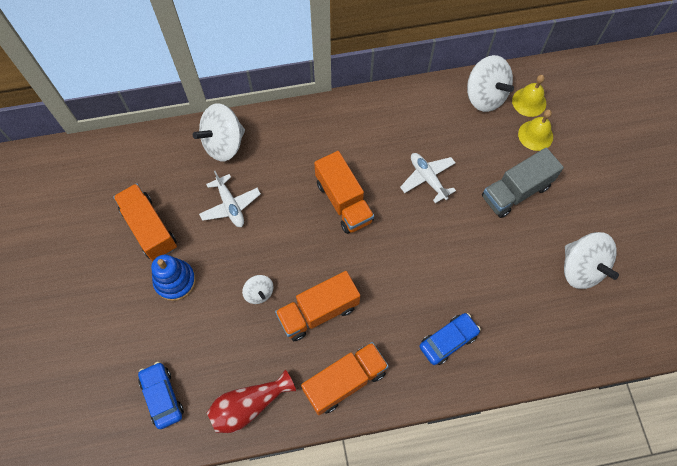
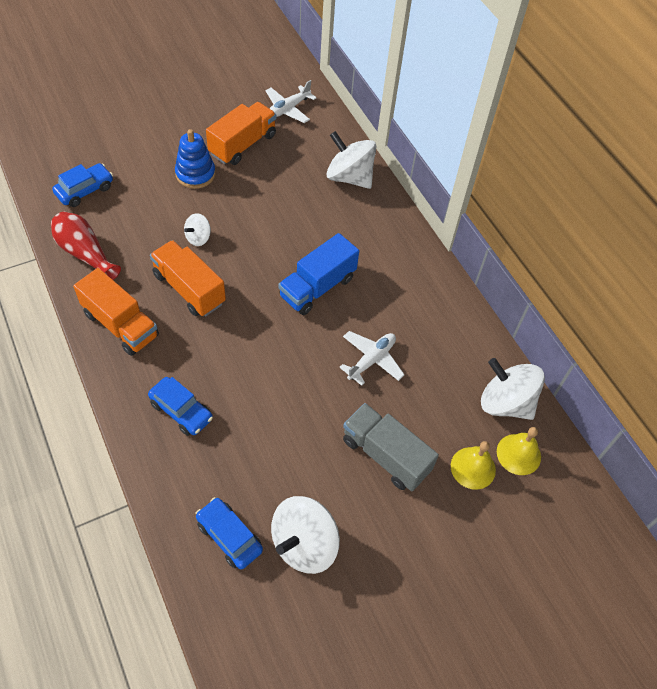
camera: 70 degrees right, 10 degrees down
white plane [199,171,261,227] -> white plane moved to [265,80,316,123]
orange truck [314,151,374,234] -> blue truck [278,233,359,315]
white spinning top [467,55,514,112] -> white spinning top turned 90 degrees clockwise [481,358,545,420]
none -> blue car [196,497,263,569]

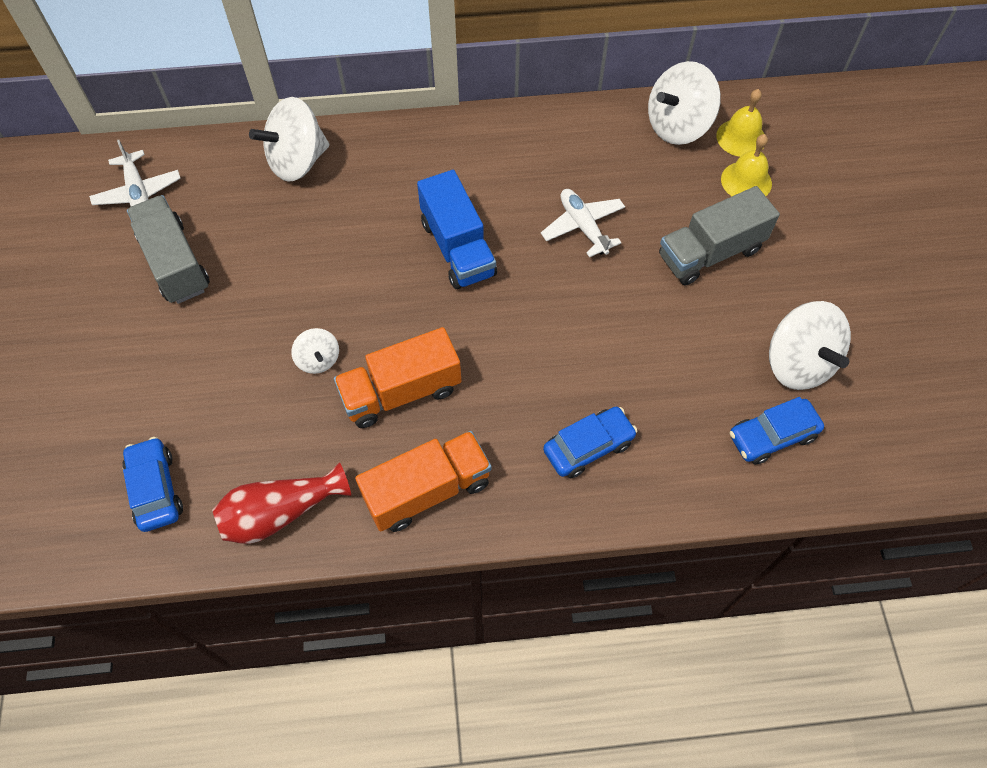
camera: 65 degrees left, 5 degrees up
blue stacking toy [175,129,216,189] -> none
orange truck [206,102,276,165] -> grey truck [127,195,210,304]

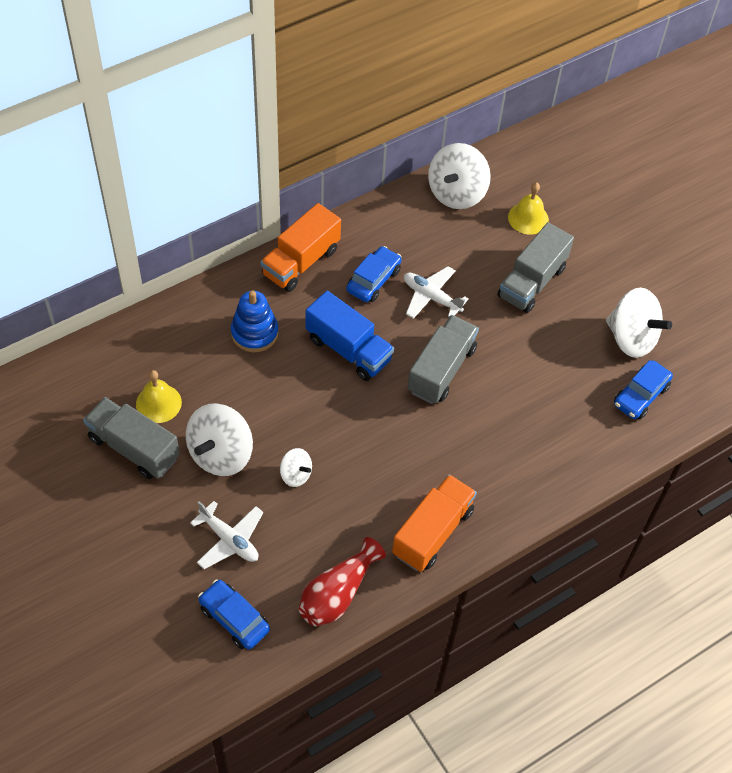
camera: 30 degrees left, 5 degrees down
white plane [89,140,181,206] -> white plane moved to [190,501,263,569]
white spinning top [249,97,330,182] -> white spinning top moved to [186,403,253,476]
orange truck [334,327,461,428] -> orange truck moved to [261,203,341,292]
blue car [543,407,637,478] -> blue car moved to [346,246,402,302]
yellow bell [716,89,764,157] -> yellow bell moved to [136,370,182,423]
none -> blue stacking toy [231,290,279,352]
none -> grey truck [408,315,479,404]

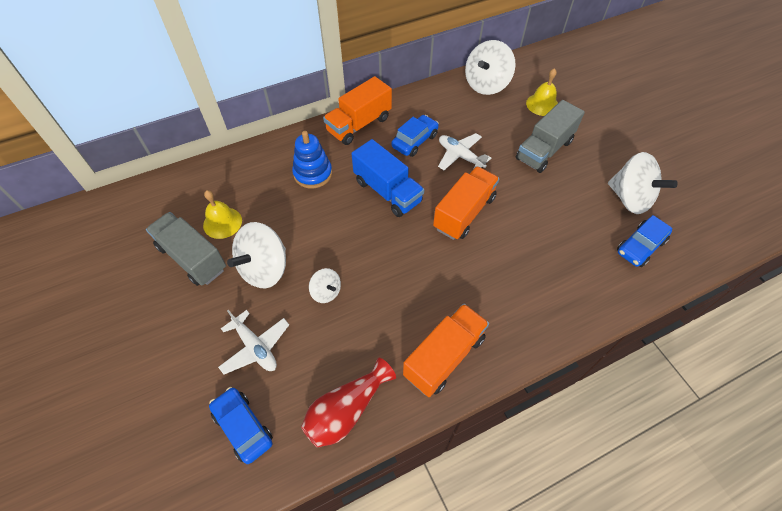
camera: 10 degrees right, 0 degrees up
grey truck [408,315,479,404] -> orange truck [433,166,499,240]

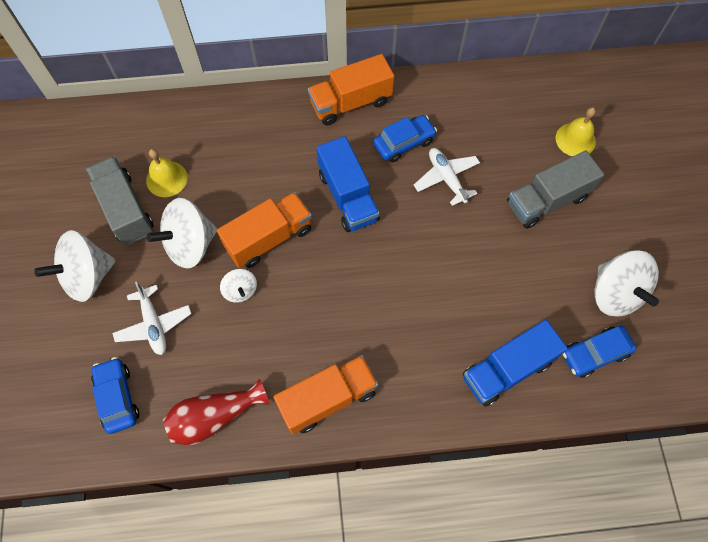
camera: 20 degrees right, 10 degrees up
blue stacking toy [292,131,332,189] -> none
orange truck [433,166,499,240] -> orange truck moved to [217,192,312,268]
white spinning top [465,40,516,95] -> white spinning top moved to [34,230,116,302]
none -> blue truck [463,320,568,407]

